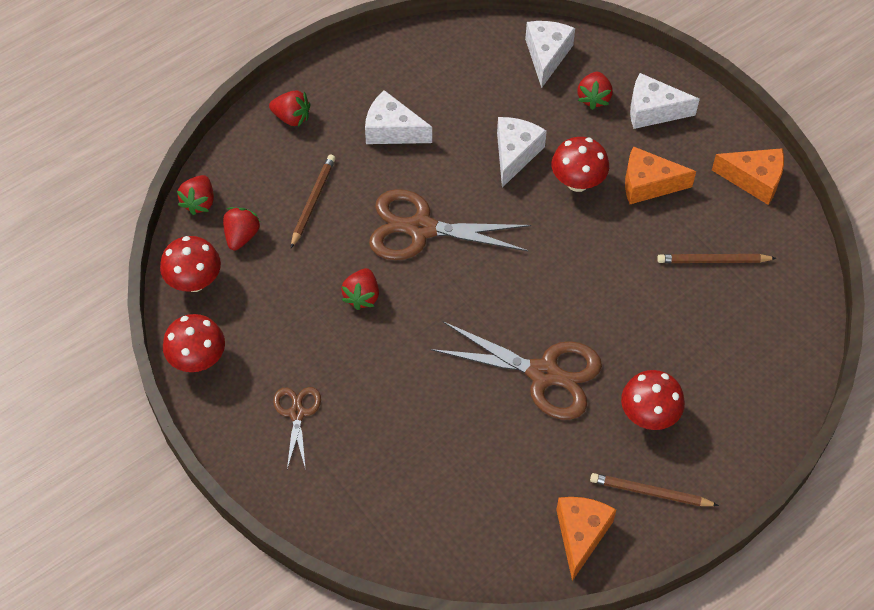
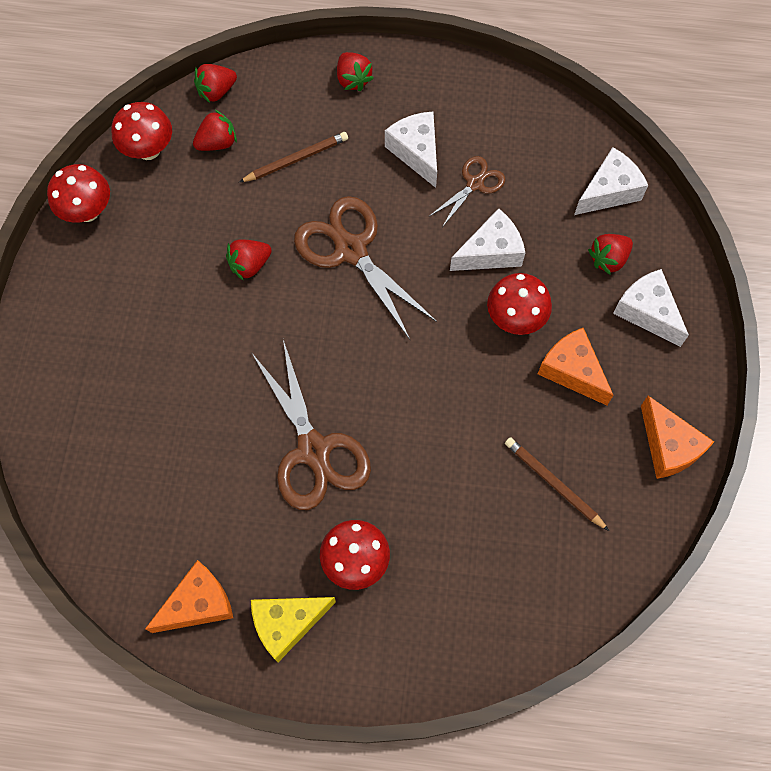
camera: 45 degrees right, 10 degrees up
brown scissors [273,387,321,470] -> brown scissors moved to [430,156,505,227]
brown pencil [590,473,719,506] -> yellow cheese [251,597,336,662]

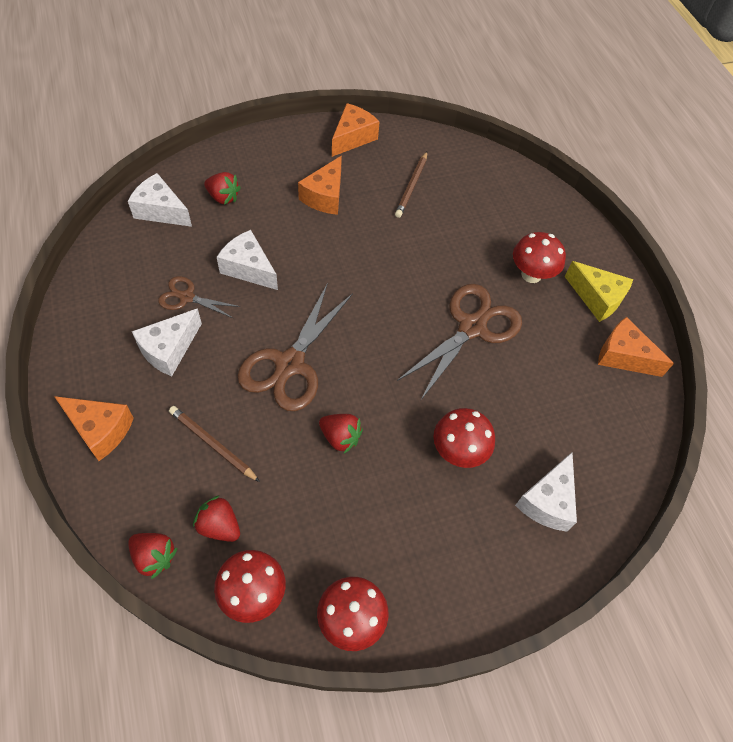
camera: 120 degrees left, 10 degrees down
red strawberry [337,52,374,91] -> orange cheese [54,396,134,461]
red mushroom [487,273,552,335] -> red mushroom moved to [433,408,495,468]
white cheese [613,269,689,347] -> white cheese moved to [515,452,577,532]

